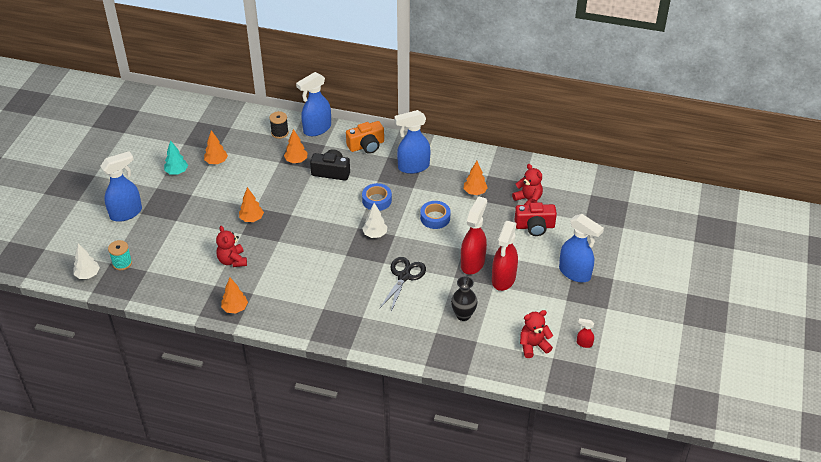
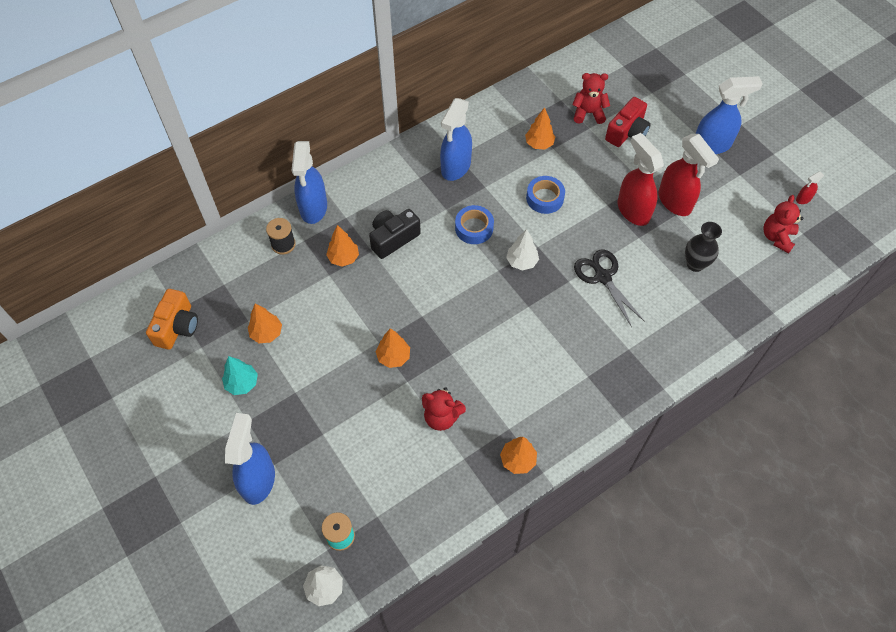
camera: 50 degrees left, 15 degrees up
orange camera [346,121,384,154] -> orange camera moved to [146,289,198,350]

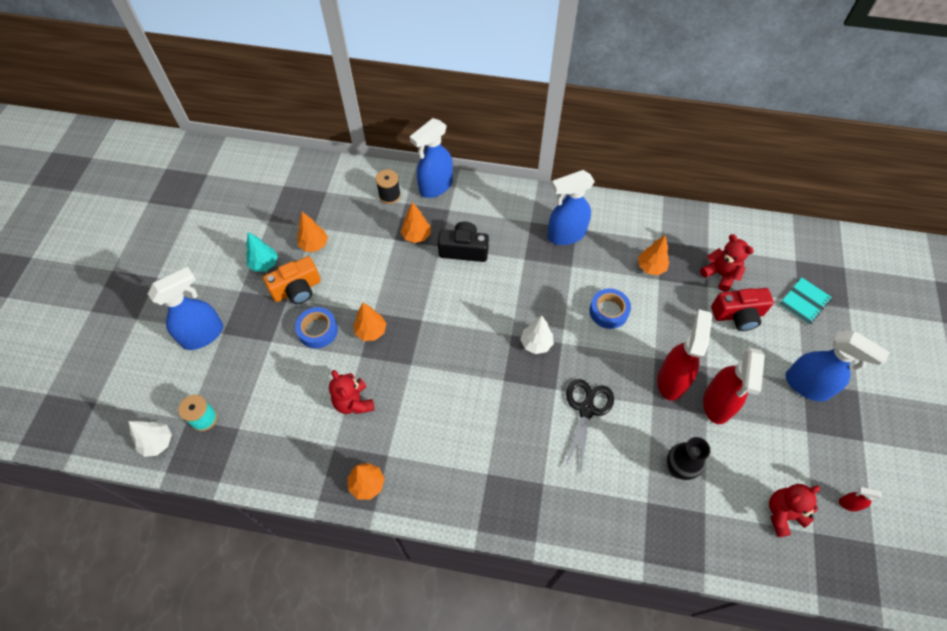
camera: 45 degrees right, 0 degrees up
orange camera [146,289,198,350] -> orange camera moved to [263,256,321,304]
blue tape [455,205,494,244] -> blue tape moved to [295,307,338,348]
none -> turquoise notebook [779,278,832,325]

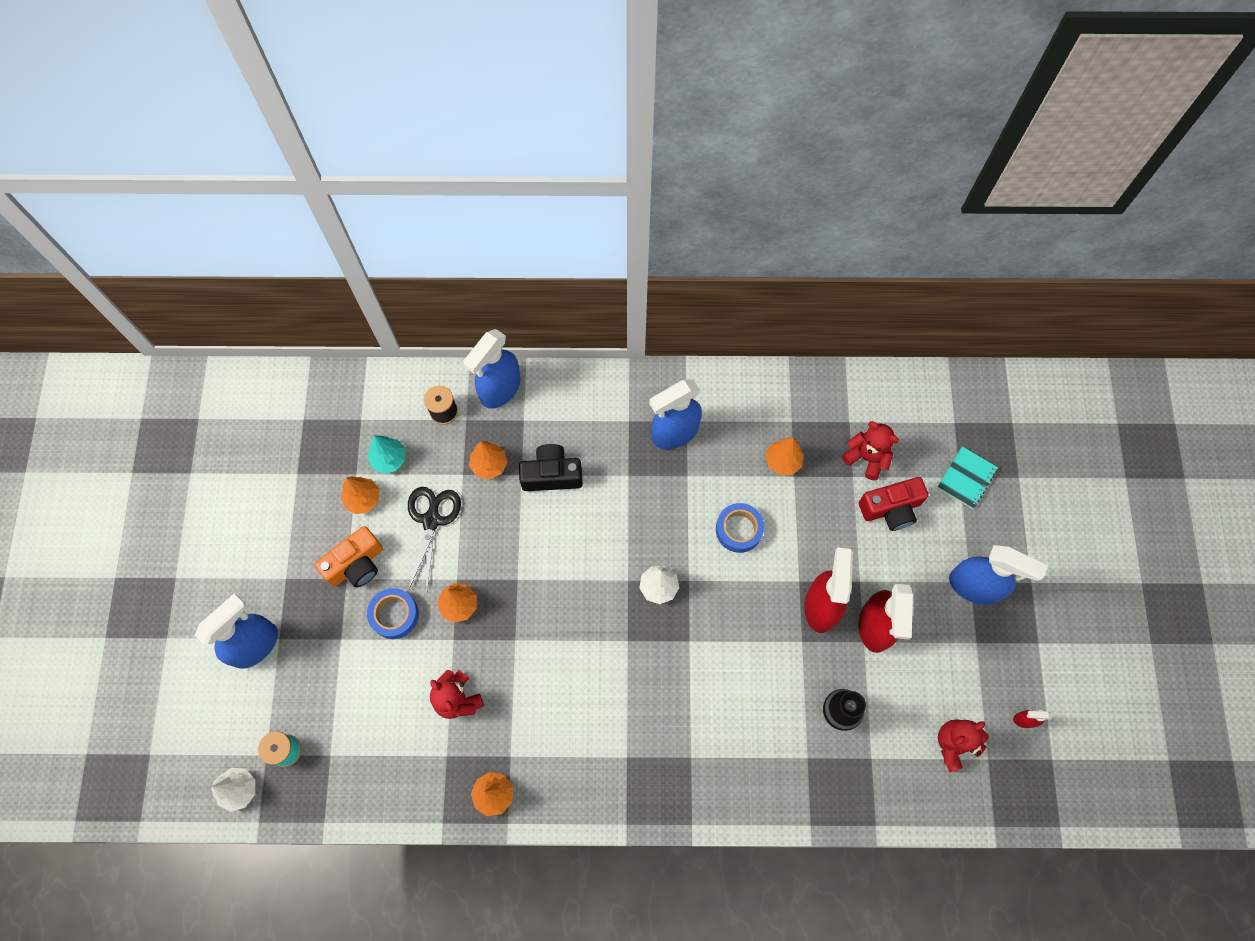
camera: 10 degrees left, 10 degrees up
turquoise tree [246,232,278,272] -> turquoise tree moved to [367,435,405,474]
black scissors [564,379,614,475] -> black scissors moved to [408,487,461,590]

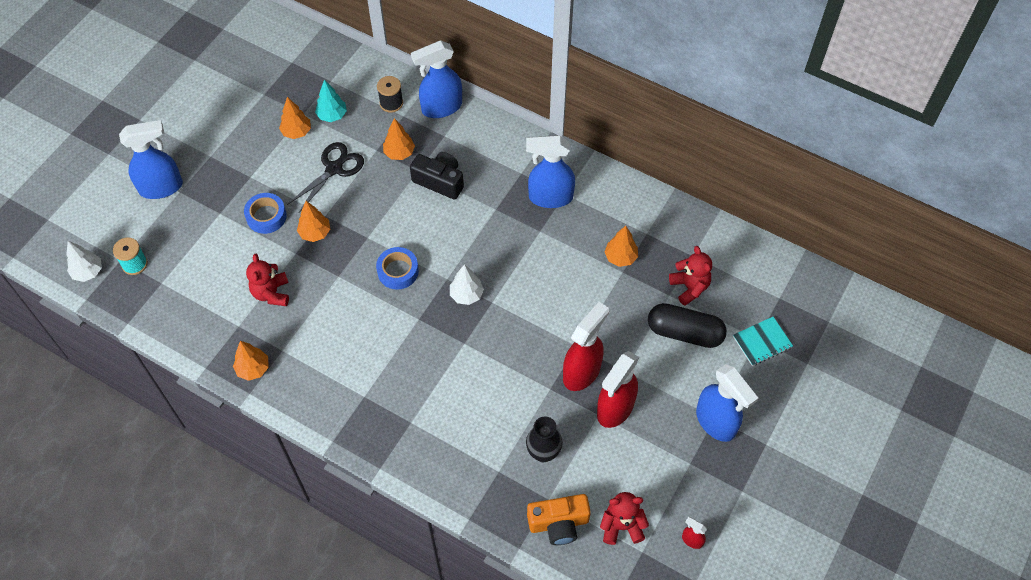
camera: 30 degrees right, 10 degrees down
orange camera [314,526,383,588] -> orange camera moved to [527,494,591,545]
blue tape [716,503,764,553] -> blue tape moved to [376,247,419,290]
red camera [859,477,929,531] -> black capsule [648,303,727,348]

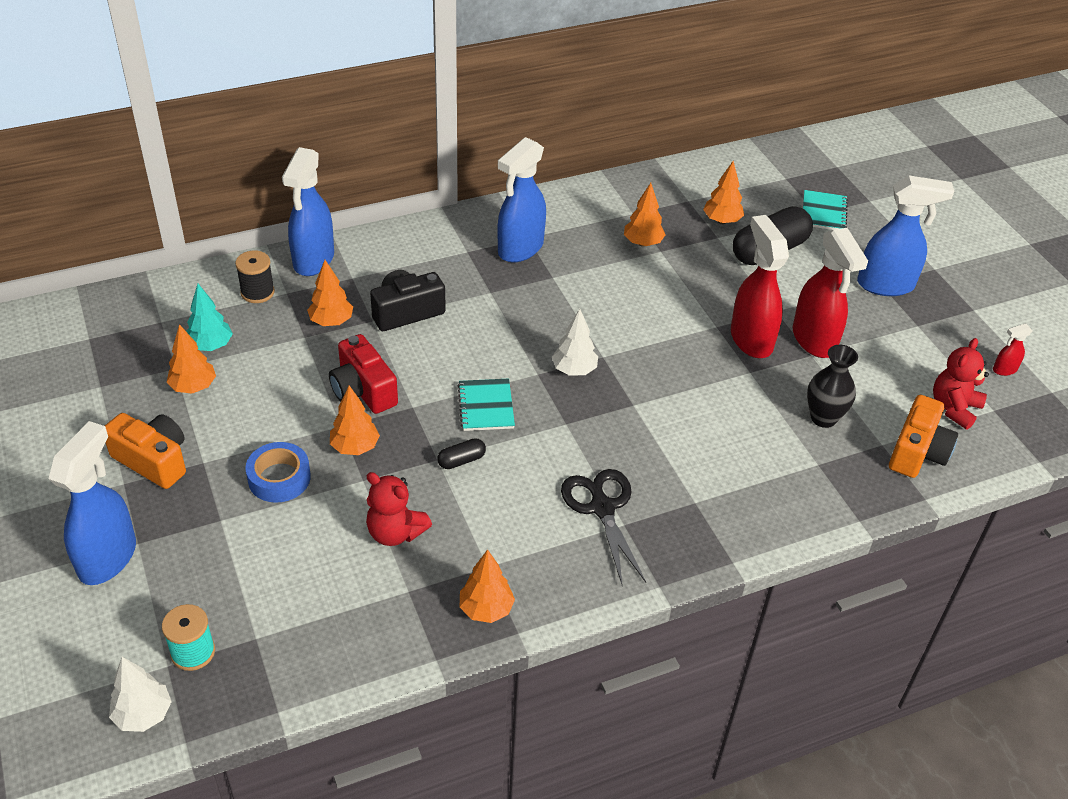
camera: 55 degrees left, 15 degrees down
black scissors [287,142,364,213] -> black scissors moved to [561,469,646,586]
blue tape [376,247,419,290] -> turquoise notebook [458,379,515,431]
red teddy bear [669,246,712,306] -> orange tree [703,161,744,224]
none -> orange camera [105,413,186,489]
none -> red camera [329,334,398,414]
none -> black capsule [437,438,486,469]

